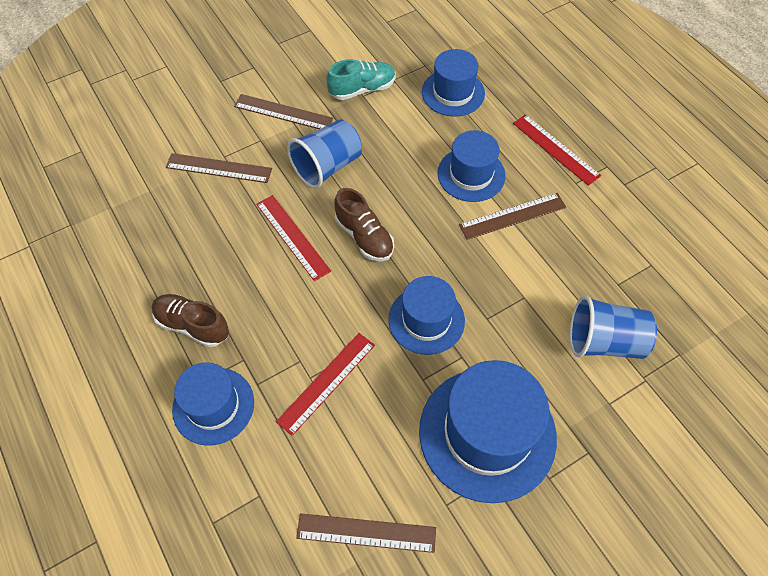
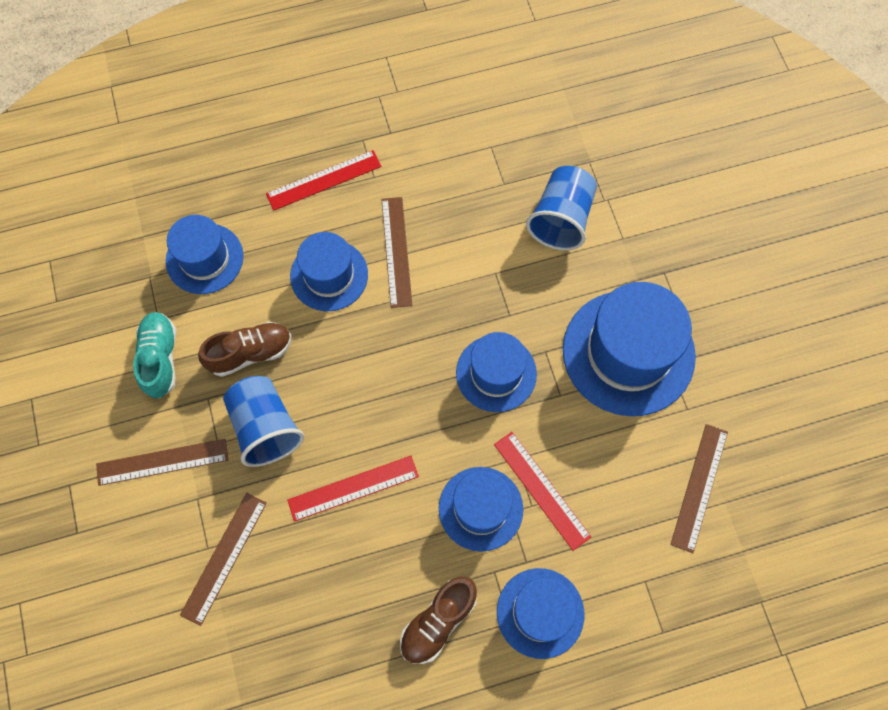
camera: 75 degrees left, 10 degrees up
brown ruler [234,94,333,129] -> brown ruler turned 45 degrees clockwise [96,439,228,486]
brown shoe [334,188,394,261] -> brown shoe moved to [198,322,291,377]
none -> blue hat [439,467,523,552]

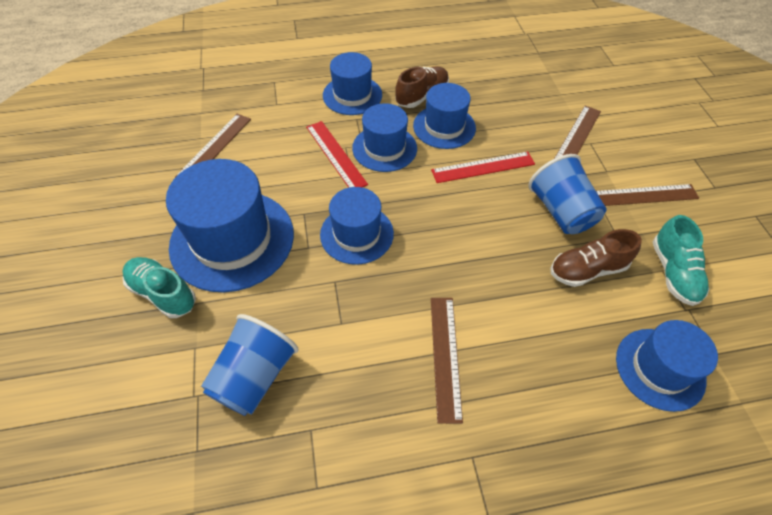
camera: 175 degrees left, 15 degrees down
red ruler [266,150,382,211] -> none
blue hat [290,232,368,311] -> blue hat moved to [413,83,476,149]
none -> turquoise shoe [122,257,196,318]

